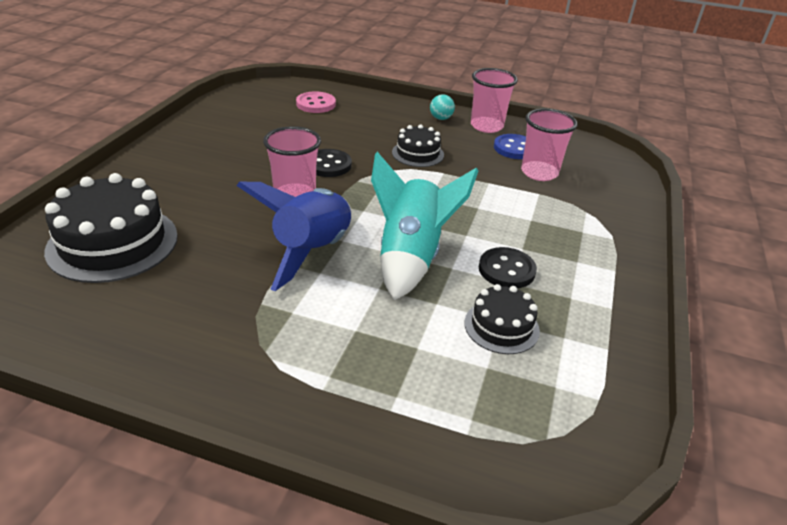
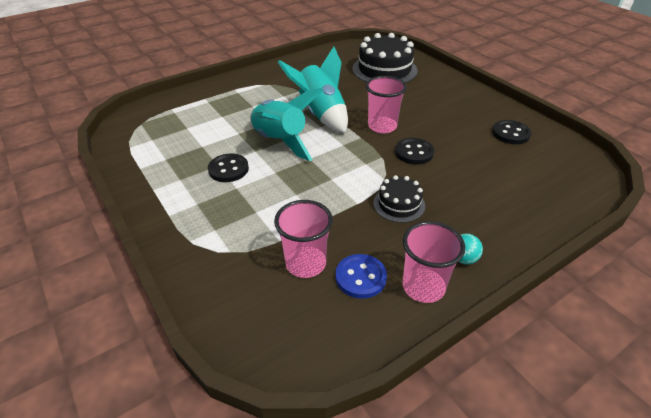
camera: 130 degrees right, 5 degrees up
blue rocket [236,182,352,291] -> turquoise rocket [278,47,348,133]
pink button [296,91,336,113] -> none
black cake [464,284,540,354] -> none
none -> black button [492,120,531,144]

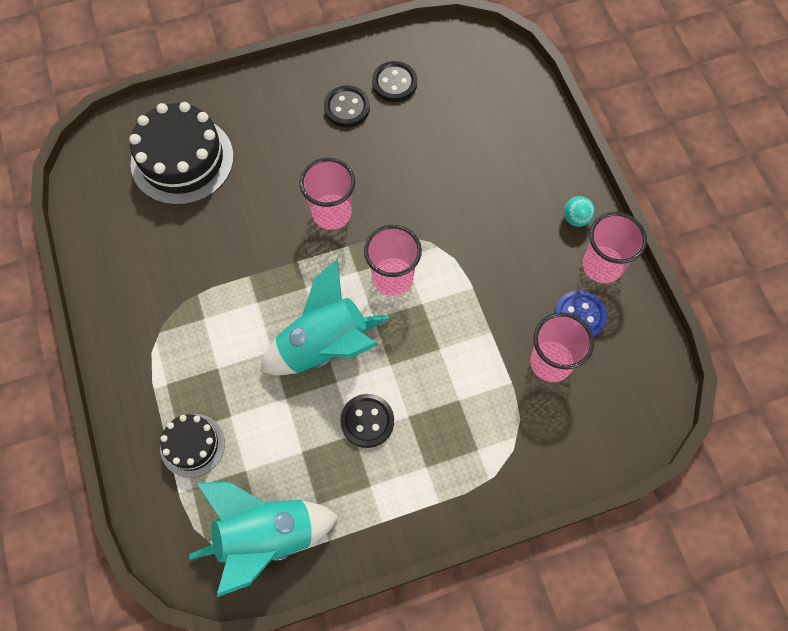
camera: 75 degrees left, 25 degrees up
turquoise rocket [278,47,348,133] -> turquoise rocket moved to [189,482,339,597]
black cake [373,175,425,223] -> black cake moved to [160,414,225,478]
black button [395,138,434,165] -> black button moved to [324,85,370,127]
none -> pink cup [364,225,422,296]

